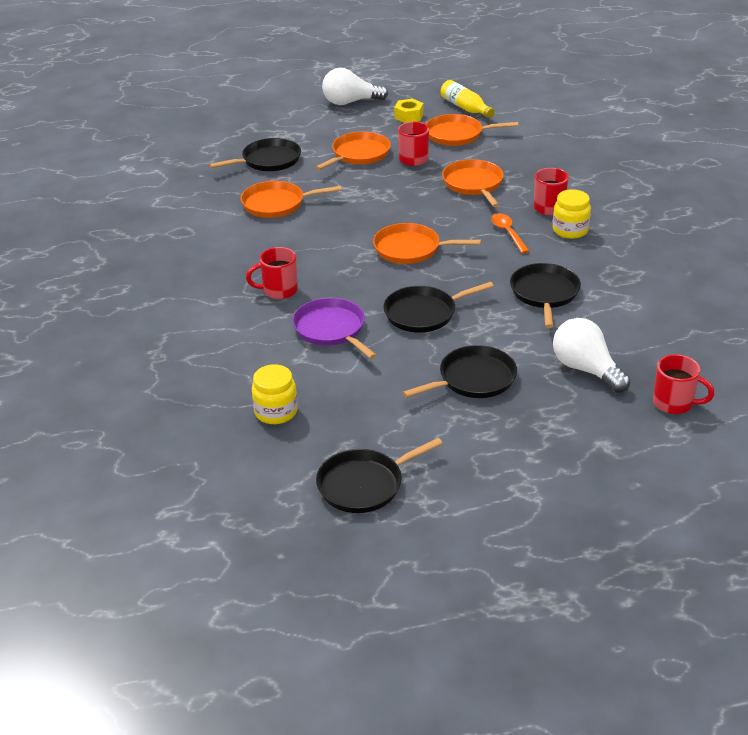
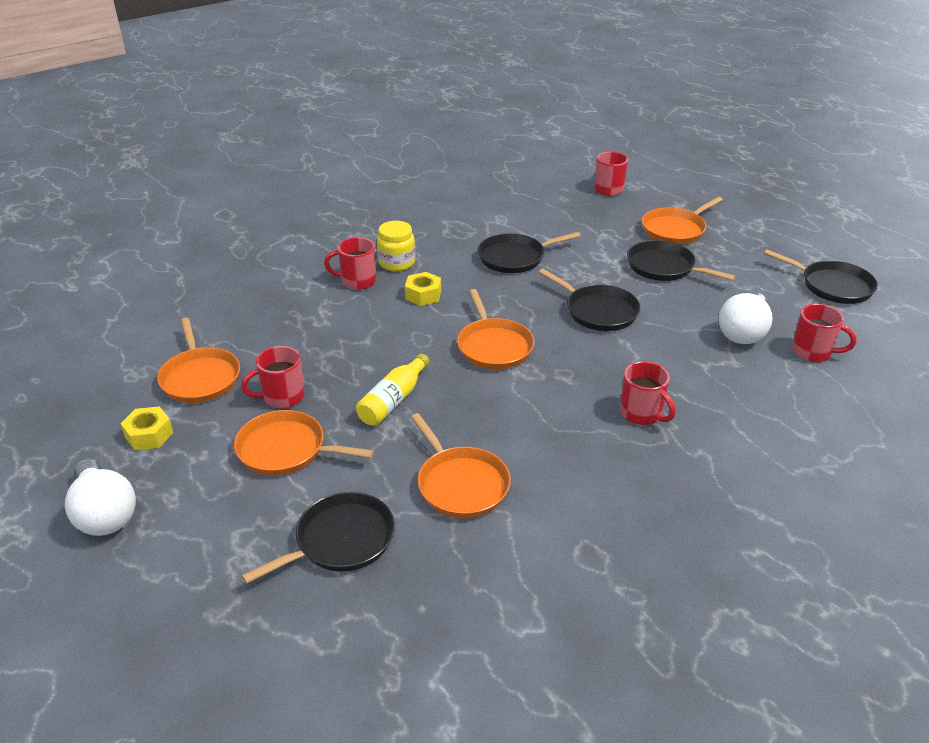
camera: 115 degrees left, 0 degrees up
black pan [209,138,301,171] -> black pan turned 105 degrees clockwise [242,492,395,584]
yellow jar [252,364,298,424] -> red mug [792,304,857,362]
purple pan [292,298,377,359] -> none
yellow bottle [440,80,495,118] -> yellow bottle moved to [356,353,430,426]
orange pan [442,159,504,207] -> orange pan moved to [642,197,723,244]
orange spoon [491,213,529,253] -> yellow nut [405,272,441,306]
white light bulb [553,318,631,393] -> white light bulb moved to [719,292,773,344]

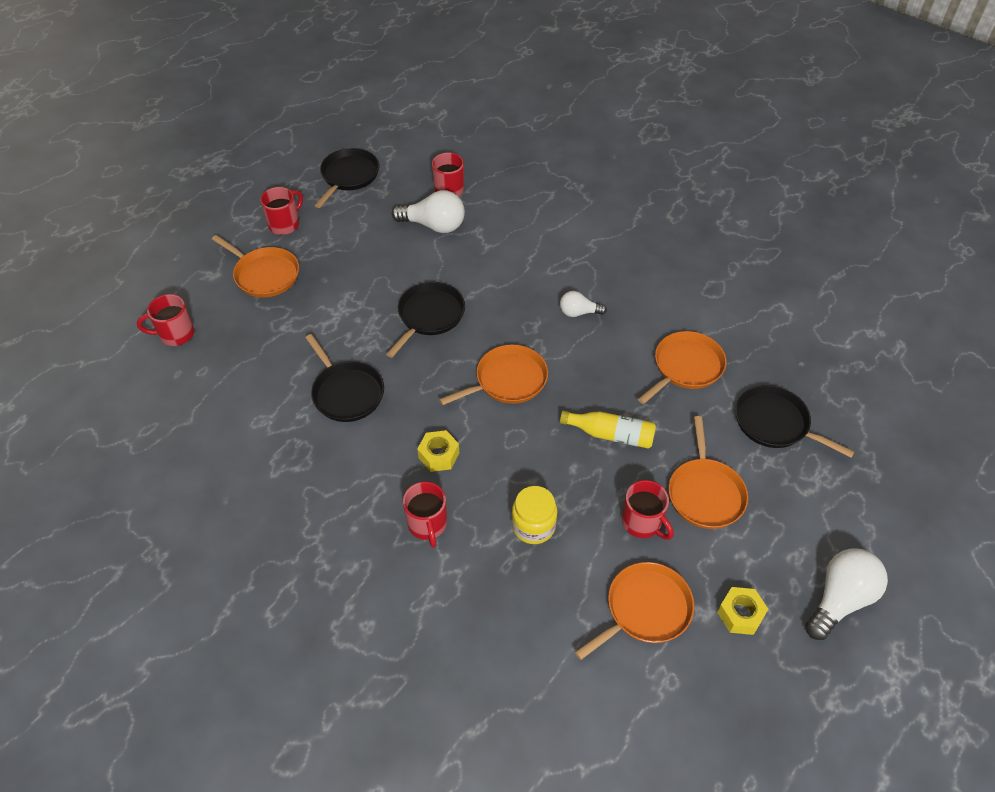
camera: 105 degrees left, 15 degrees up
yellow jar [377,221,415,271] -> yellow jar moved to [512,486,557,544]
red mug [620,361,675,425] -> red mug moved to [260,187,303,235]
black pan [627,240,736,281] -> none
none -> white light bulb [560,291,607,317]

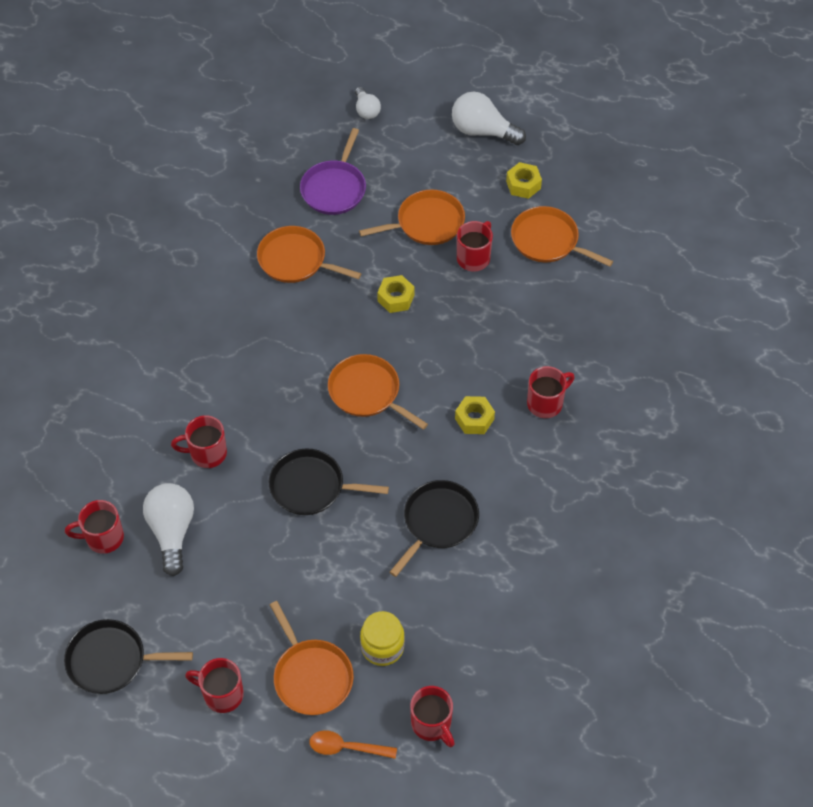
camera: 110 degrees left, 5 degrees up
orange pan [212,235,299,297] -> orange pan turned 135 degrees clockwise [270,601,354,715]
yellow jar [512,486,557,544] -> yellow jar moved to [360,611,405,666]
white light bulb [560,291,607,317] -> white light bulb moved to [355,87,381,119]
yellow bottle [560,410,656,449] -> yellow nut [377,275,414,313]
black pan [736,385,855,458] -> purple pan [300,128,366,215]
none -> red mug [171,415,227,468]
none -> orange spoon [309,731,397,759]

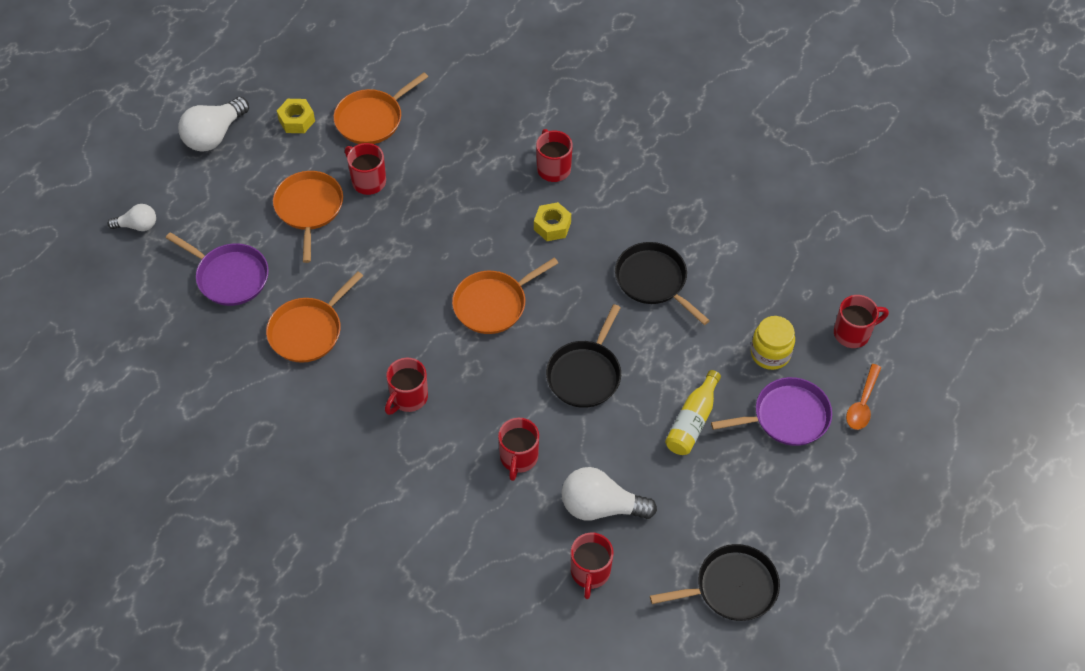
camera: 75 degrees left, 0 degrees up
black pan [64,619,193,694] -> black pan turned 120 degrees counterclockwise [650,544,780,621]
red mug [185,658,244,713] -> red mug moved to [385,358,428,415]
orange pan [270,601,354,715] -> purple pan [711,377,832,446]
yellow nut [377,275,414,313] -> none
none -> yellow bottle [665,370,721,455]

